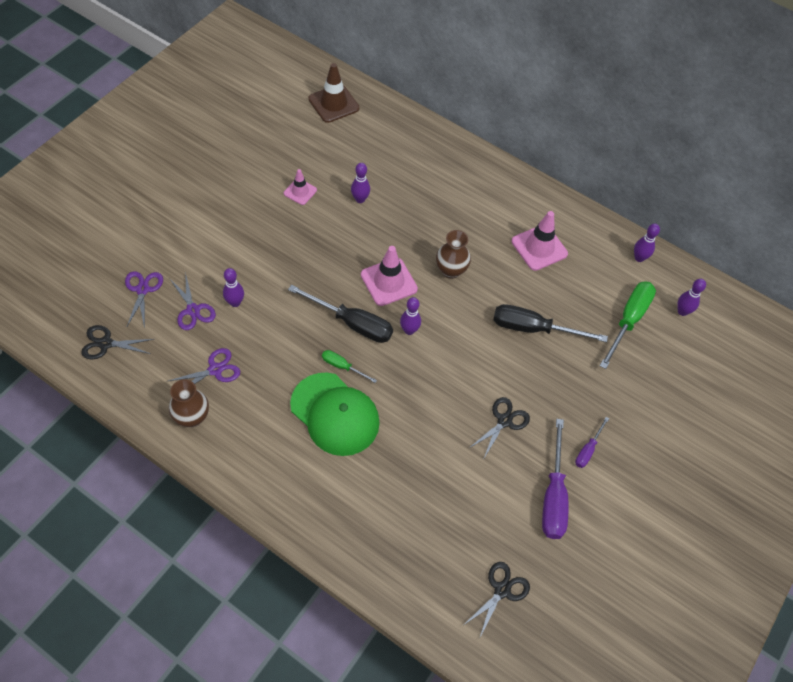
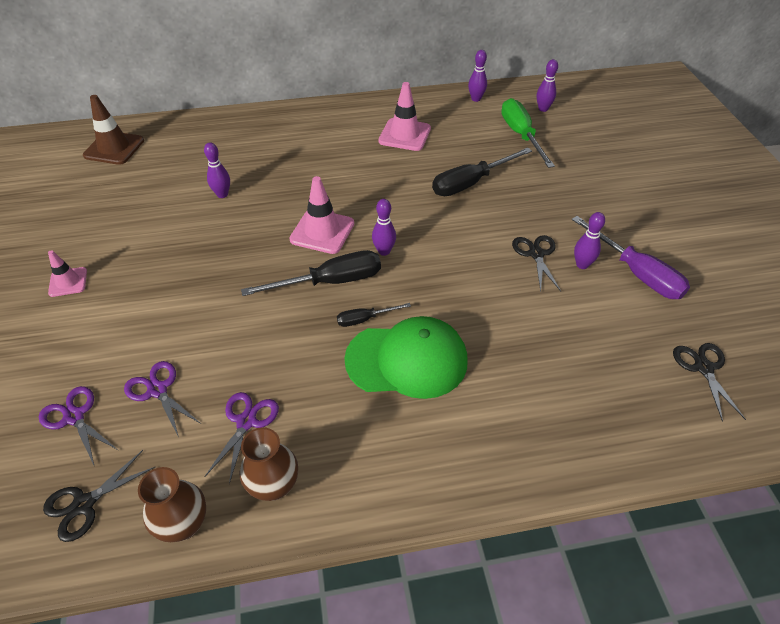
camera: 40 degrees left, 10 degrees down
purple scissors [169,272,216,330] -> purple scissors turned 150 degrees counterclockwise [124,361,201,438]
purple bowling pin [223,268,244,307] -> purple bowling pin moved to [574,212,605,269]
pink traffic cone [284,169,317,205] -> pink traffic cone moved to [48,250,87,297]
green screwdriver [322,350,377,383] -> black screwdriver [337,303,411,327]
brown vase [436,230,471,279] -> brown vase moved to [138,467,206,542]
purple screwdriver [575,417,609,468] -> none

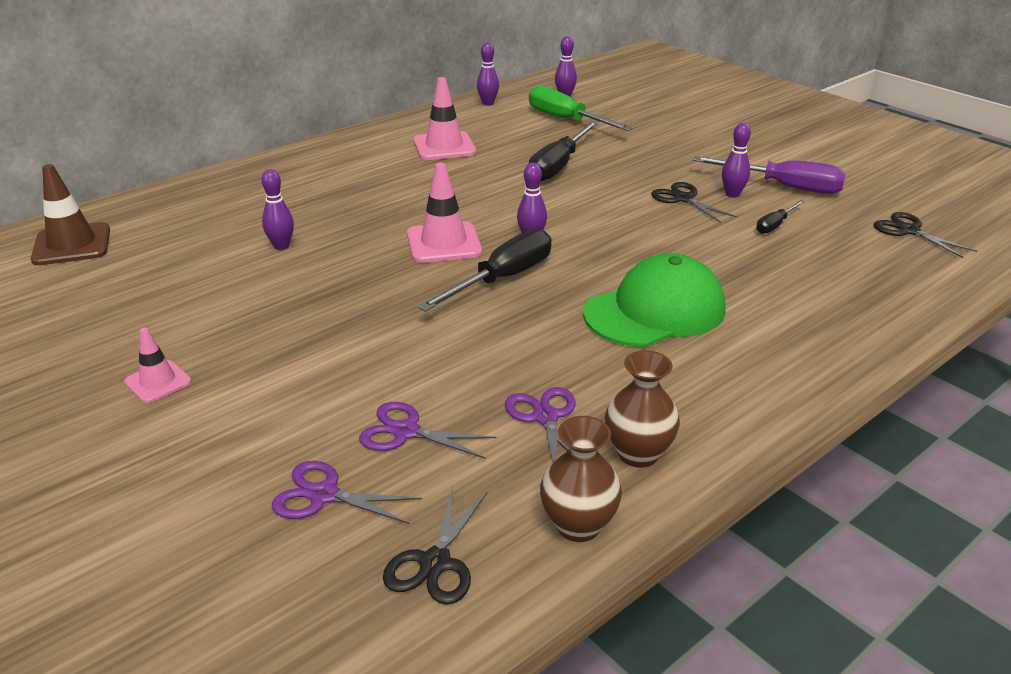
camera: 30 degrees left, 15 degrees down
black screwdriver [337,303,411,327] -> black screwdriver moved to [756,200,805,234]

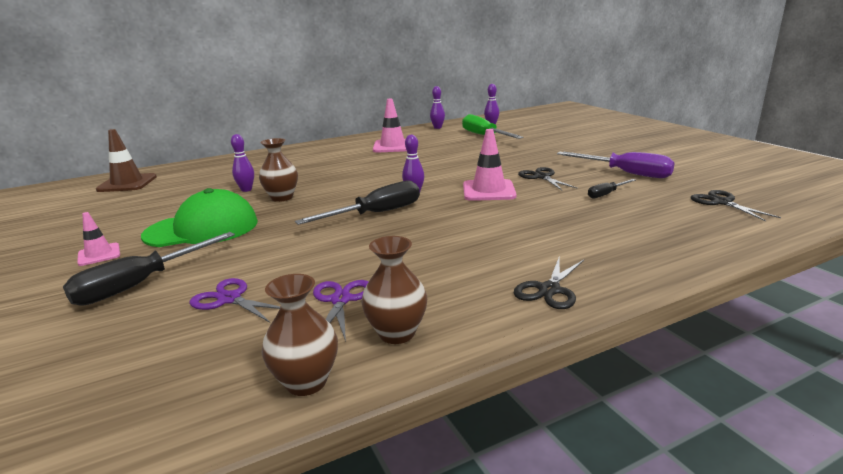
camera: 15 degrees right, 10 degrees down
purple scissors [272,461,422,524] -> none
black scissors [383,487,487,605] -> black scissors moved to [514,258,584,309]
pink traffic cone [407,163,482,263] -> pink traffic cone moved to [463,129,516,201]
black screwdriver [529,121,598,181] -> black screwdriver moved to [63,232,235,306]
green cap [583,253,725,347] -> green cap moved to [141,188,258,247]
purple bowling pin [722,123,751,198] -> none
none -> brown vase [259,138,298,202]

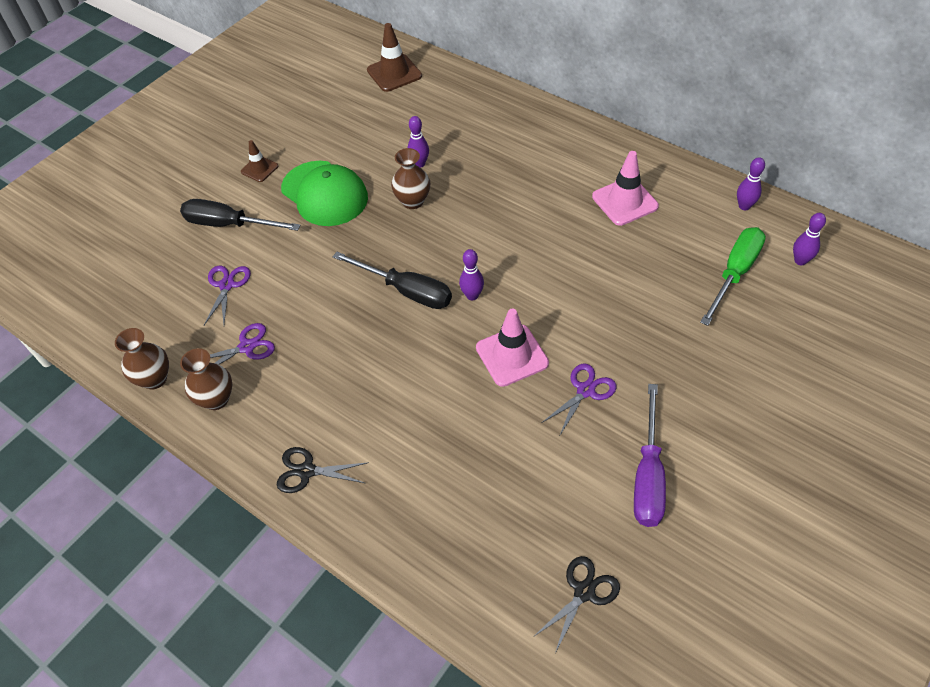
camera: 65 degrees right, 30 degrees up
pink traffic cone [77,212,120,266] -> brown traffic cone [241,140,278,182]
black scissors [518,167,578,190] -> purple scissors [542,363,617,435]
black screwdriver [588,179,636,199] -> none

